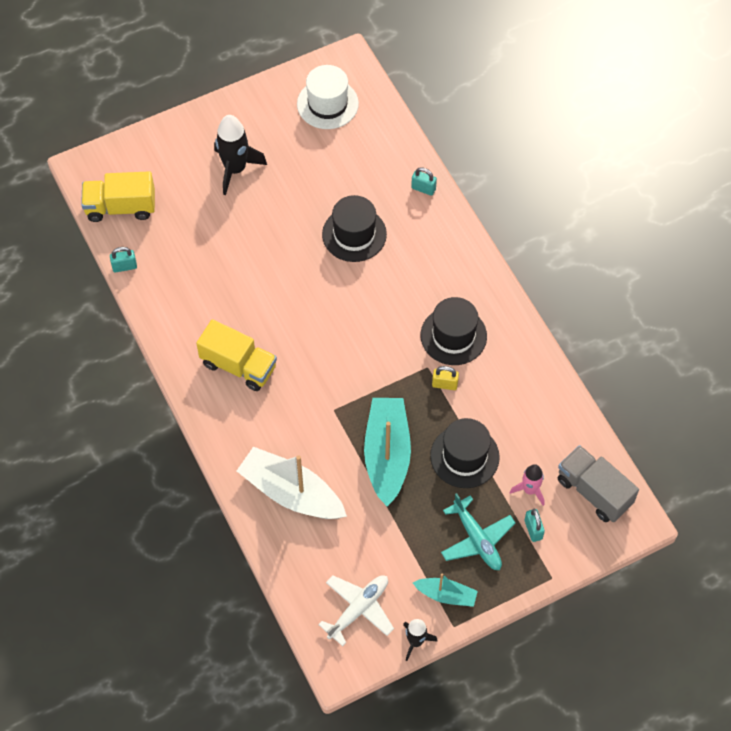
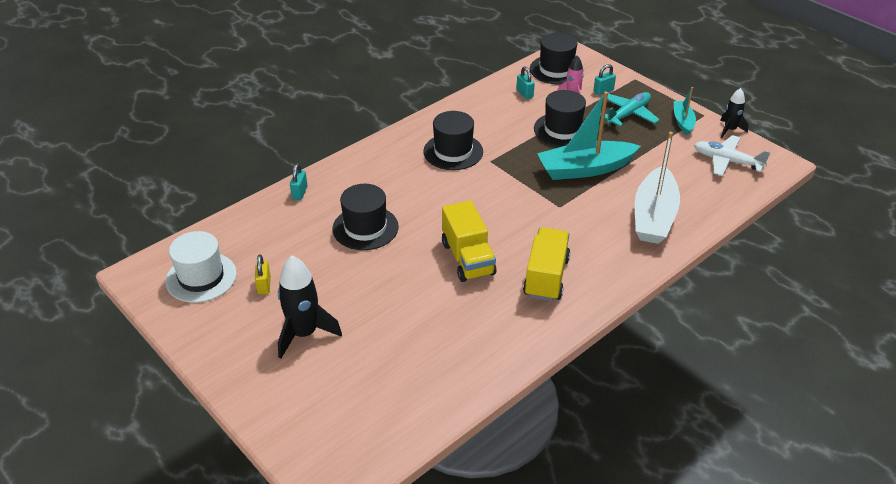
camera: 105 degrees left, 20 degrees down
yellow truck [81,171,155,222] -> yellow truck moved to [442,201,496,282]
turquoise padlock [110,247,137,273] -> turquoise padlock moved to [516,66,535,99]
yellow padlock [432,366,459,390] -> yellow padlock moved to [255,254,271,294]
grey truck [558,445,639,522] -> black hat [530,33,577,84]

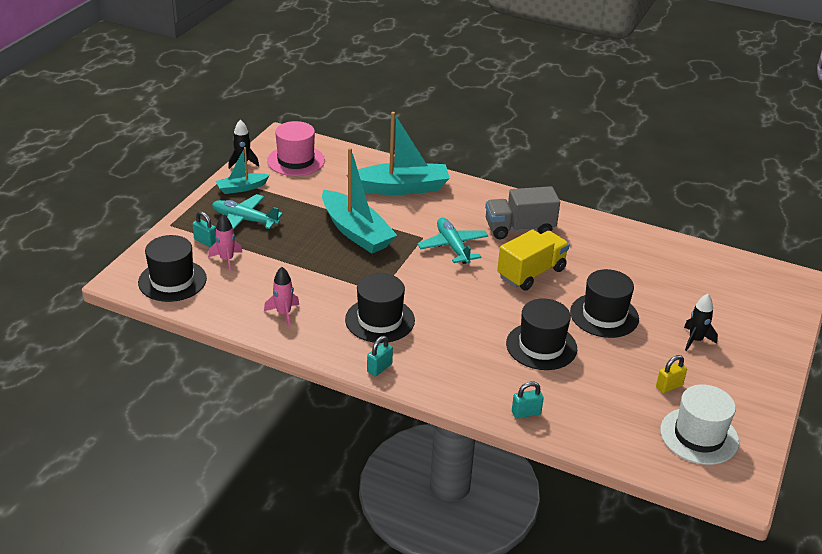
camera: 115 degrees left, 5 degrees down
black rocket [278,256,342,359] -> black rocket [684,294,718,351], size x0.59
turquoise padlock [516,66,535,99] -> turquoise padlock moved to [367,336,393,376]
yellow truck [523,227,570,301] -> grey truck [485,186,560,239]
black hat [534,90,586,147] -> black hat moved to [570,269,639,338]
white boat [635,132,680,244] -> turquoise boat [347,112,450,195]
white plane [694,135,771,176] -> pink hat [267,121,325,176]
none -> pink rocket [264,267,299,327]
none -> turquoise plane [417,218,488,264]

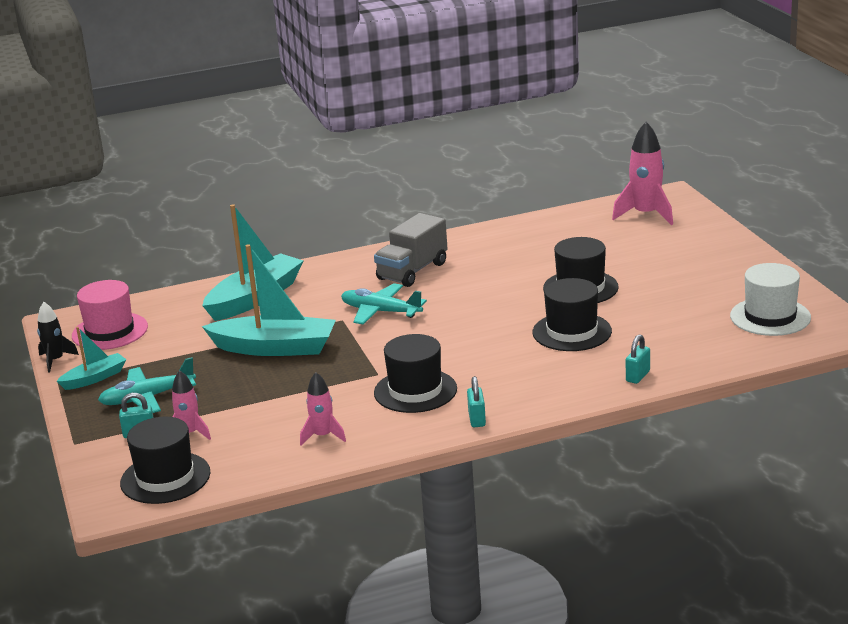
camera: 40 degrees left, 10 degrees down
turquoise boat [216,147,270,194] -> turquoise boat turned 150 degrees counterclockwise [57,327,126,390]
yellow truck [497,230,569,291] -> none
yellow padlock [656,355,687,393] -> none
black rocket [684,294,718,351] -> none
none -> pink rocket [612,122,673,225]

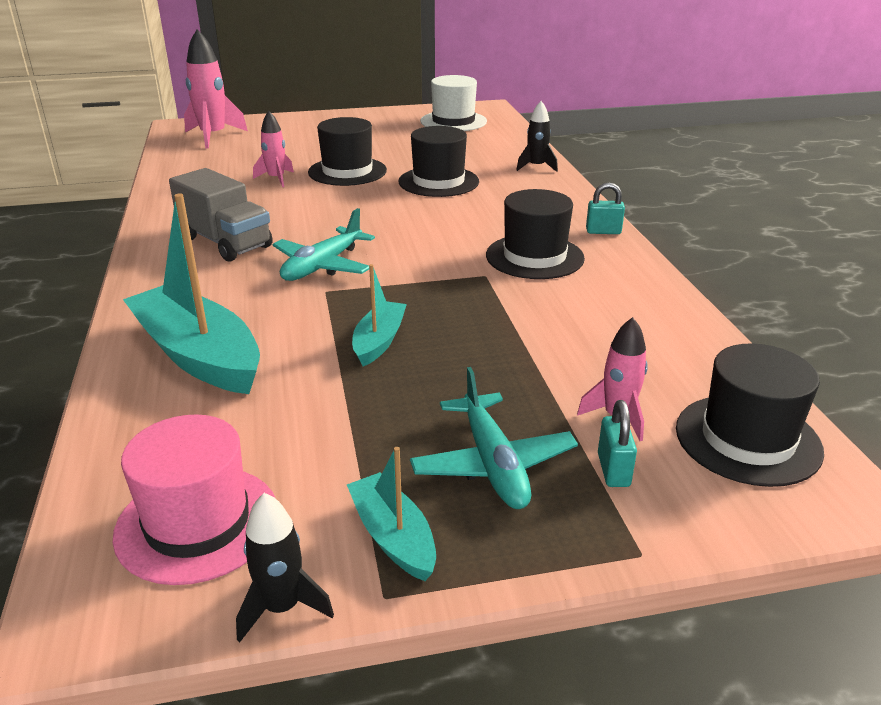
camera: 85 degrees left, 5 degrees up
turquoise boat [202,244,336,356] -> turquoise boat [352,264,407,366], size x0.53
pink rocket [300,372,346,445] -> pink rocket moved to [253,111,294,187]
turquoise padlock [626,334,650,384] -> black rocket [517,101,558,172]

